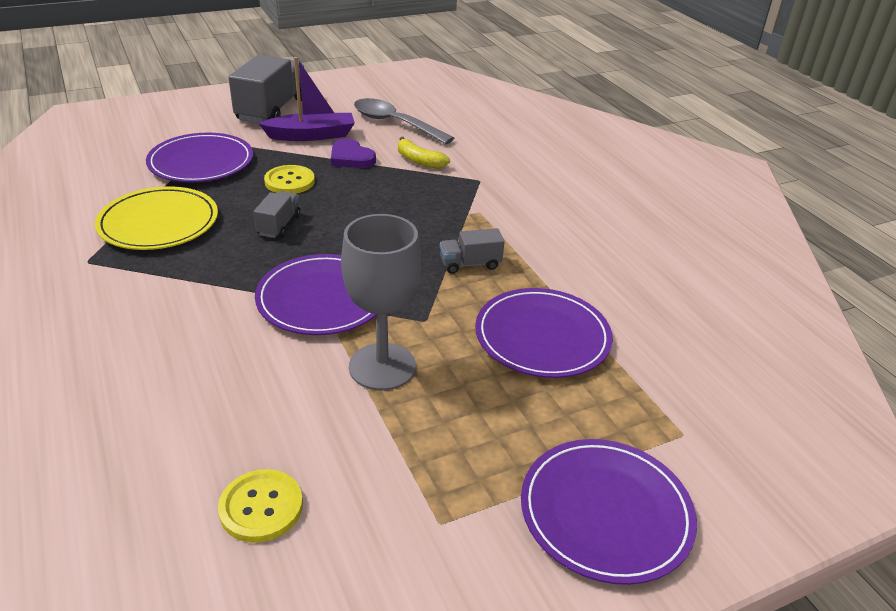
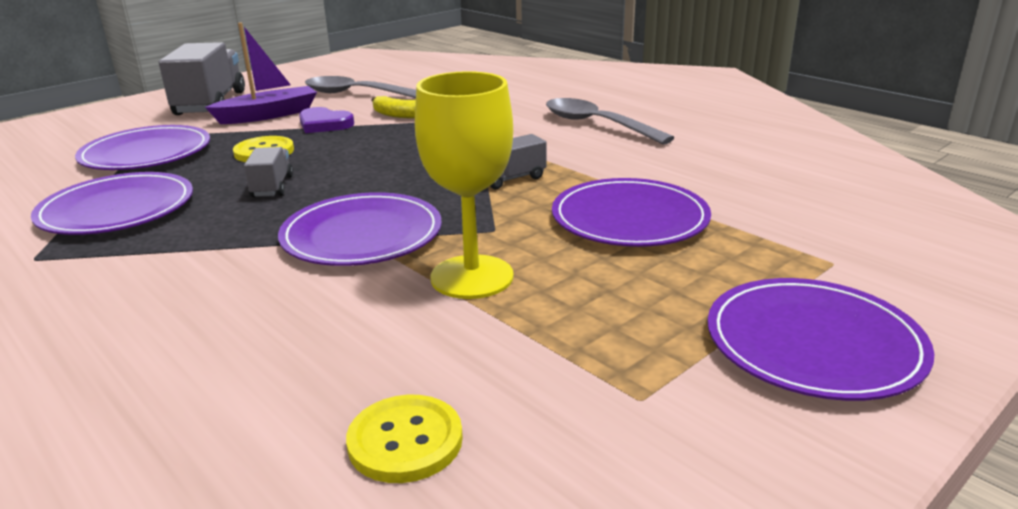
camera: 15 degrees left, 10 degrees down
yellow plate [95,186,218,250] -> purple plate [31,172,193,235]
grey goblet [341,214,421,391] -> yellow goblet [415,71,514,299]
none -> grey spoon [546,98,675,144]

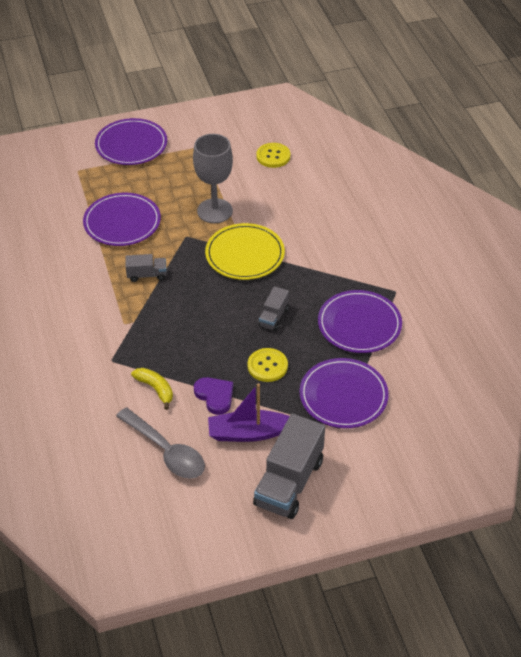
camera: 155 degrees left, 20 degrees up
purple plate [278,192,442,266] -> yellow plate [205,223,285,280]
yellow goblet [415,71,514,299] -> grey goblet [193,134,233,223]
grey spoon [546,98,675,144] -> none

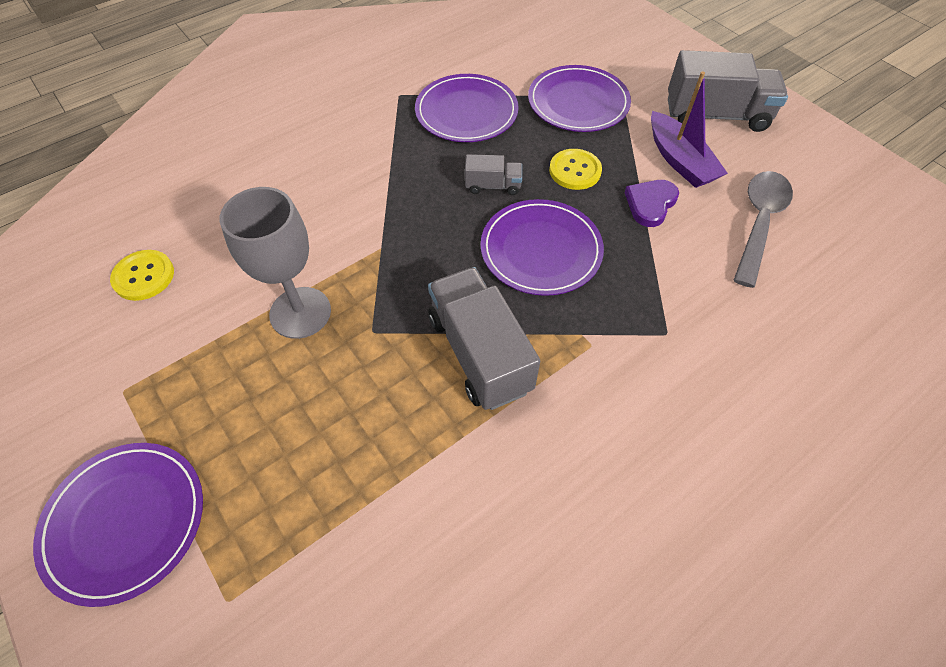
camera: 110 degrees left, 10 degrees up
purple plate [83,193,161,246] -> purple plate moved to [481,199,604,296]
grey truck [125,254,167,282] -> grey truck [428,267,540,410], size x2.00
yellow banana [131,368,173,410] -> none
yellow plate [205,223,285,280] -> none

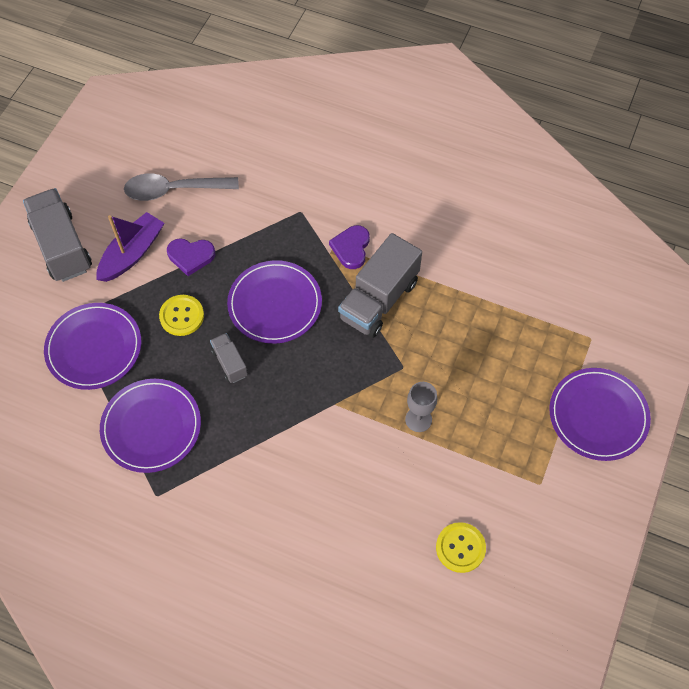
camera: 120 degrees left, 5 degrees up
grey goblet [220,187,331,339] -> grey goblet [405,382,437,432], size x0.58
none -> purple heart [329,225,370,269]

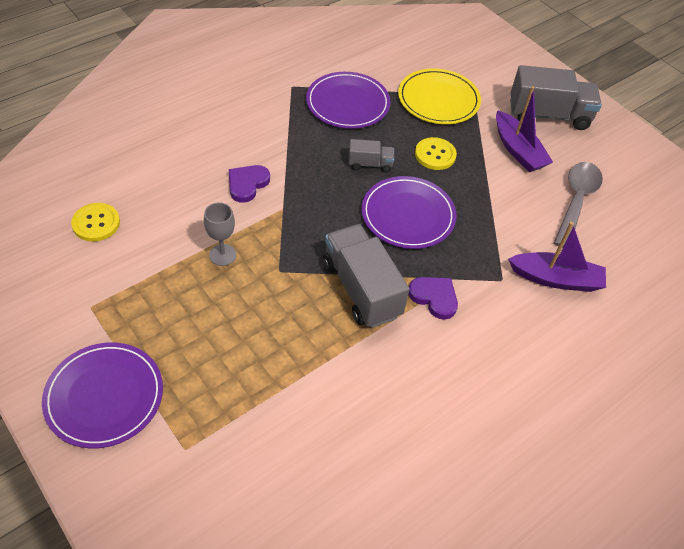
camera: 115 degrees right, 10 degrees down
purple plate [44,303,141,390] -> yellow plate [398,69,481,124]
purple heart [167,238,215,276] -> purple heart moved to [229,165,270,203]
none -> purple boat [508,222,606,292]

